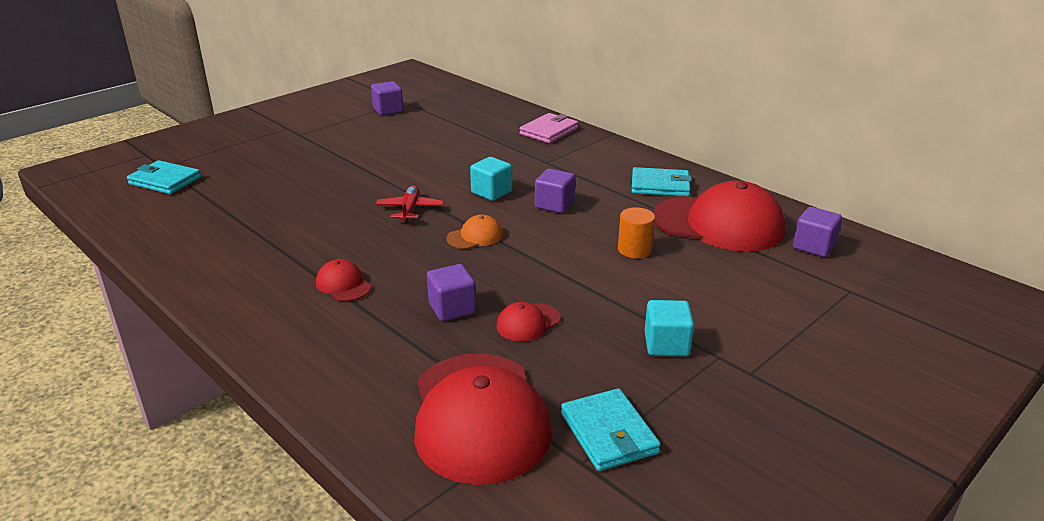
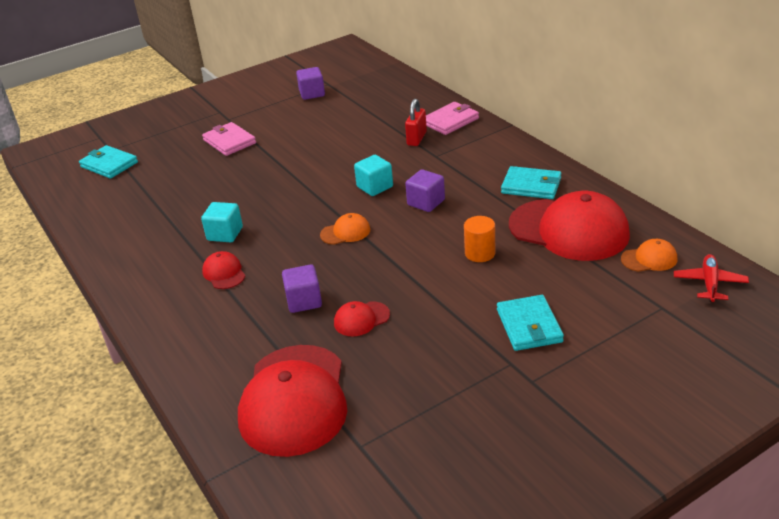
camera: 15 degrees right, 5 degrees up
red plane [376,185,444,223] -> red plane moved to [674,254,749,302]
turquoise wallet [561,388,661,471] -> turquoise wallet moved to [497,295,564,351]
turquoise cube [645,300,694,356] -> turquoise cube moved to [201,202,243,242]
purple cube [793,207,842,257] -> orange cap [621,239,677,272]
none -> pink wallet [202,122,256,156]
none -> red padlock [405,99,427,146]

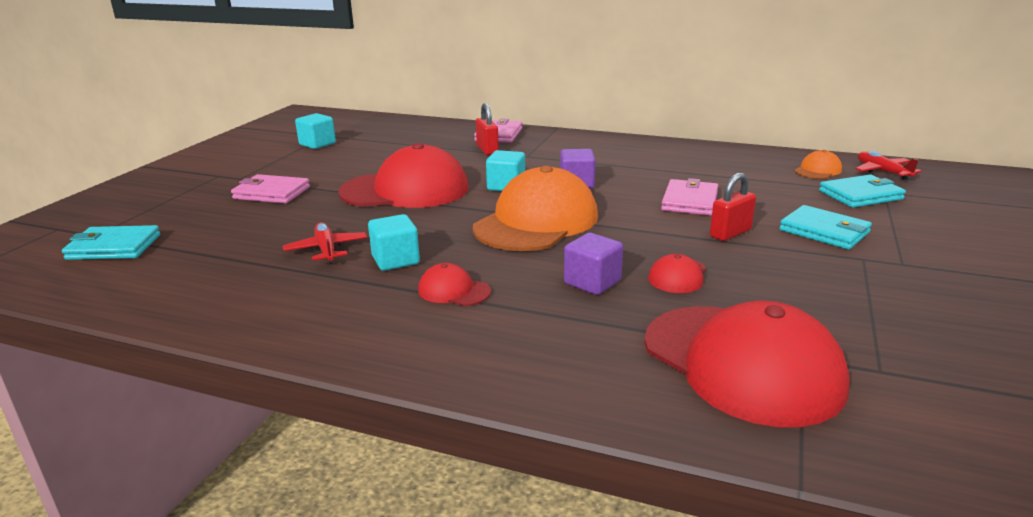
camera: 40 degrees left, 10 degrees down
purple cube [296,67,325,100] -> turquoise cube [295,113,336,149]
orange cap [320,213,370,245] -> orange cap [473,165,598,251], size x2.30
orange cylinder [464,216,495,262] -> pink wallet [661,178,718,216]
turquoise wallet [501,166,561,199] -> turquoise wallet moved to [819,175,906,208]
red cap [509,191,630,261] -> red cap moved to [338,143,469,208]
none -> red plane [283,222,367,264]
none -> red padlock [710,173,756,241]

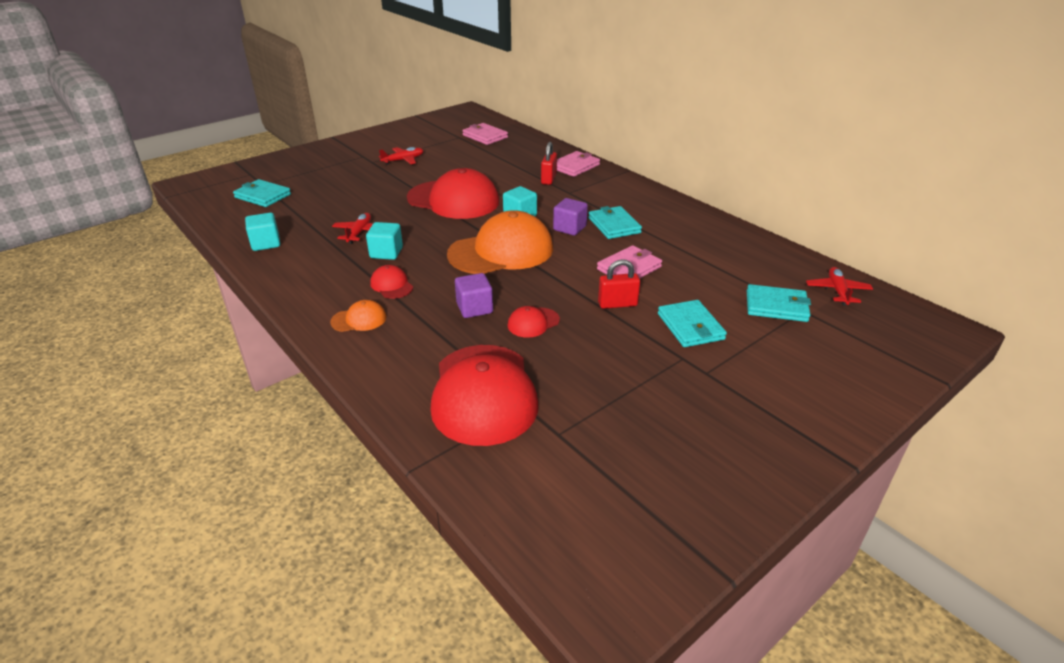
camera: 30 degrees right, 10 degrees up
pink wallet [231,174,310,204] -> pink wallet moved to [462,123,508,145]
turquoise cube [295,113,336,149] -> turquoise cube moved to [245,213,280,251]
orange cap [794,150,842,179] -> orange cap moved to [330,300,386,332]
none -> red plane [379,147,424,165]
none -> turquoise wallet [588,206,642,239]

